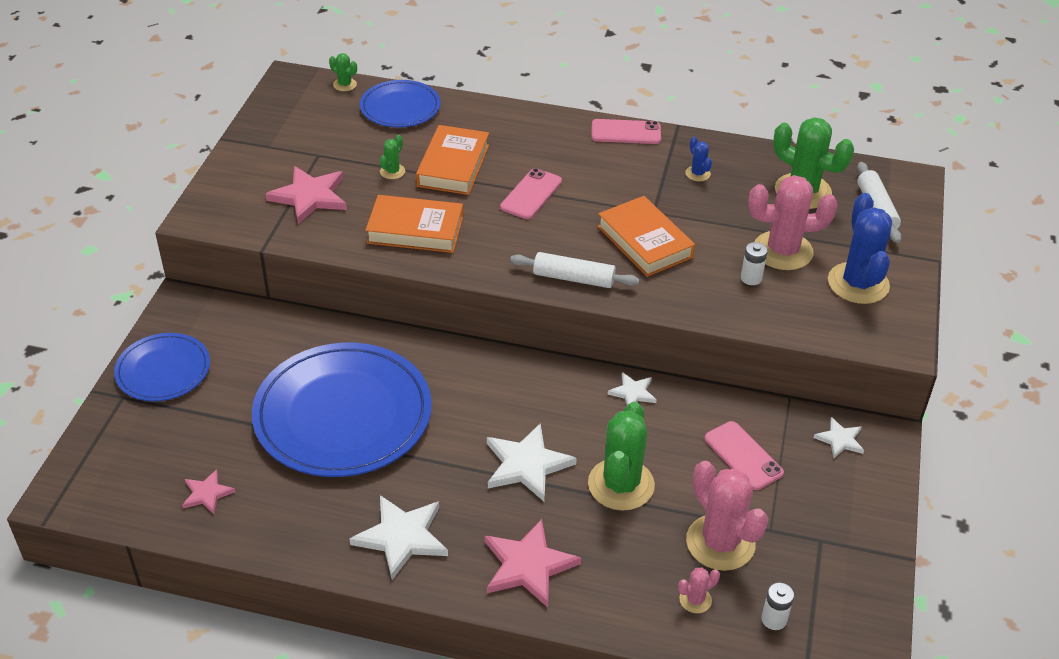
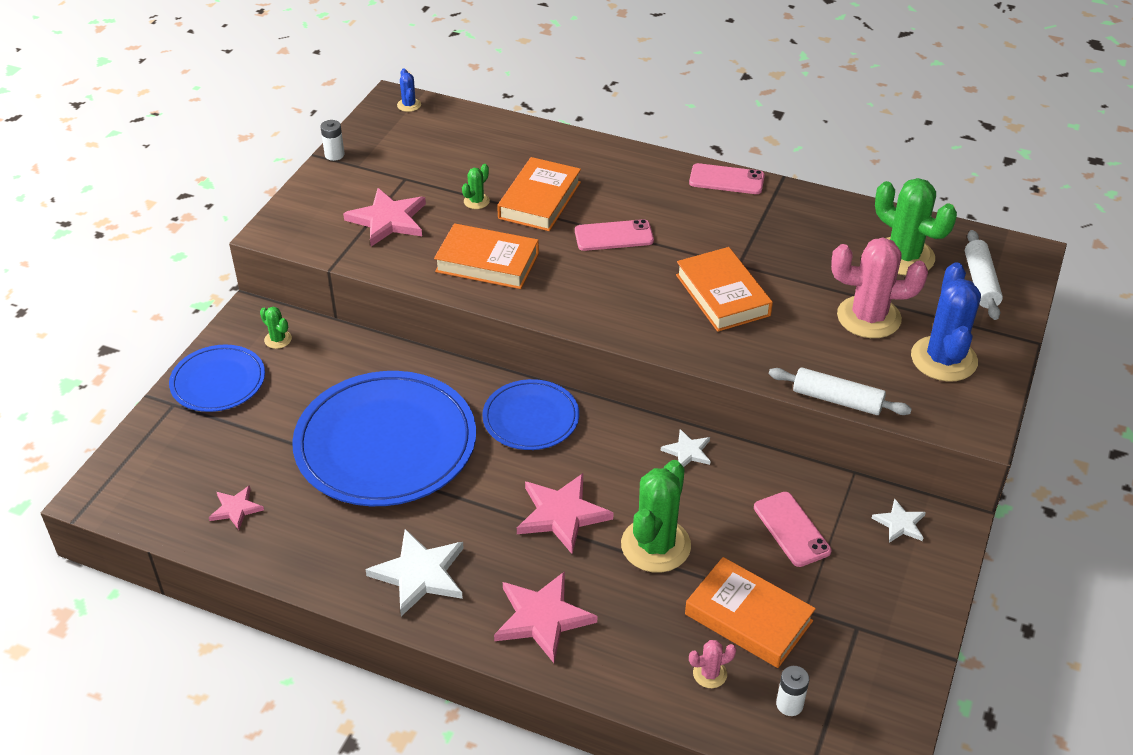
camera: 10 degrees right, 0 degrees up
green cactus [329,53,357,91] -> green cactus moved to [260,307,292,349]
blue plate [360,80,441,127] -> blue plate moved to [482,379,579,450]
white star [487,423,577,501] -> pink star [517,473,613,554]
pink phone [500,168,562,219] -> pink phone turned 45 degrees clockwise [575,219,654,251]
white rolling pin [510,252,639,288] -> white rolling pin moved to [769,368,912,415]
blue cactus [685,137,712,181] -> blue cactus moved to [397,69,421,112]
pink cactus [686,461,769,571] -> orange book [685,557,816,668]
white battery [741,242,768,285] -> white battery moved to [321,120,345,161]

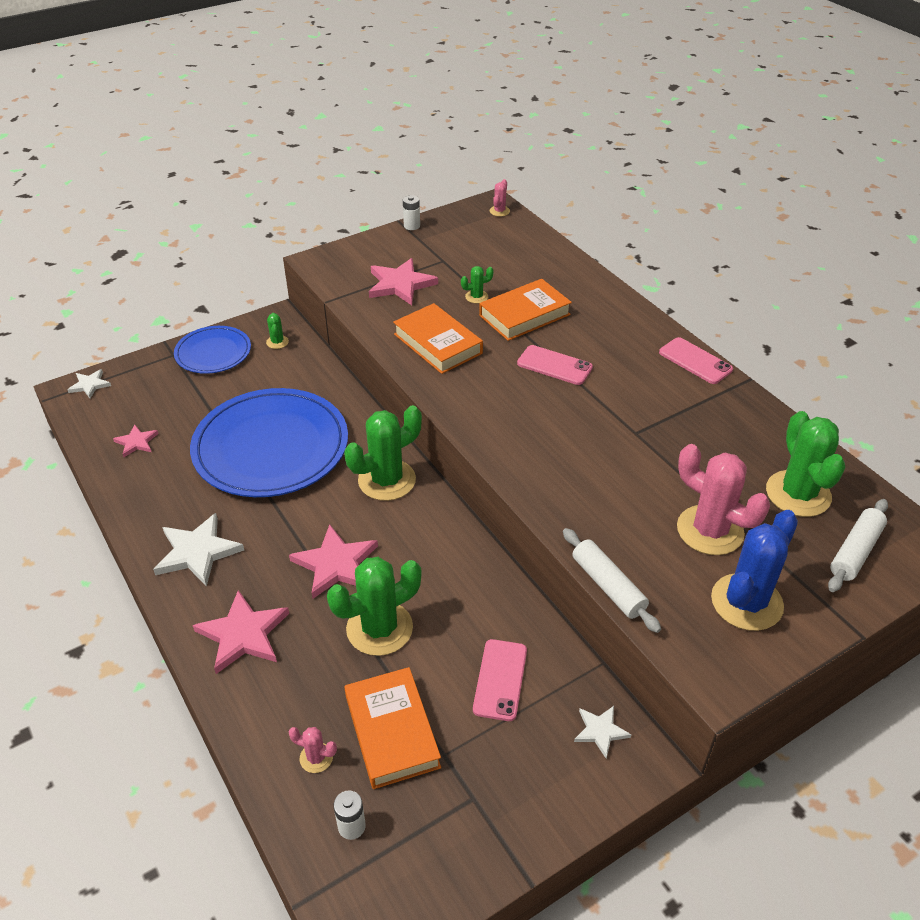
camera: 35 degrees right, 0 degrees up
blue cactus [397,69,421,112] -> pink cactus [490,179,510,217]
blue plate [482,379,579,450] -> green cactus [344,405,422,501]
white star [661,429,710,467] -> white star moved to [67,369,111,398]
orange book [676,247,773,332] -> none

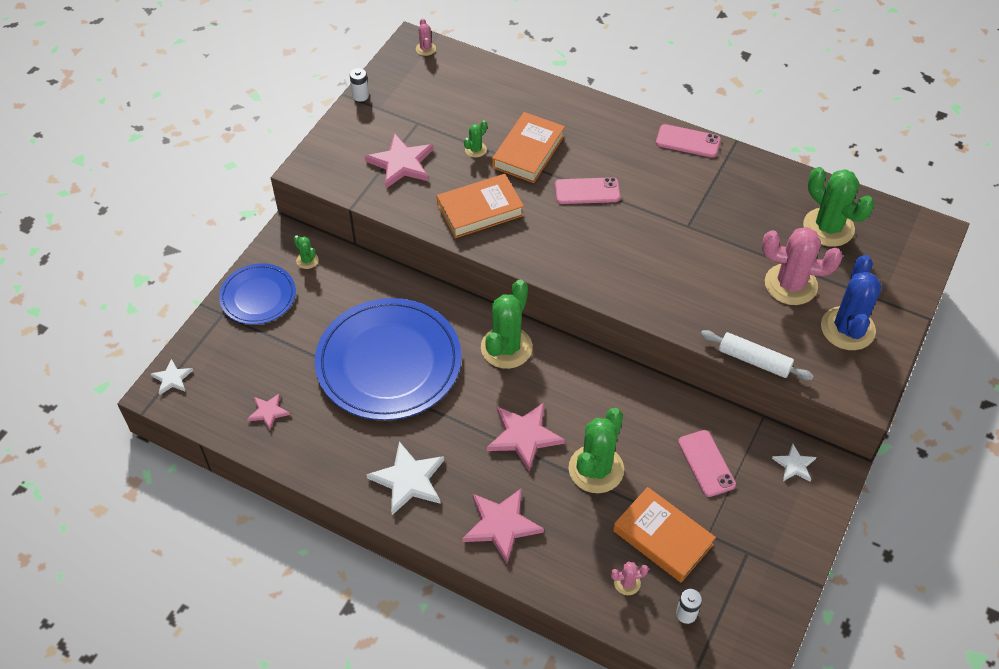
camera: 30 degrees left, 10 degrees up
orange book [393,303,483,374] -> orange book turned 45 degrees counterclockwise [437,174,524,238]
white rolling pin [828,499,888,592] -> none

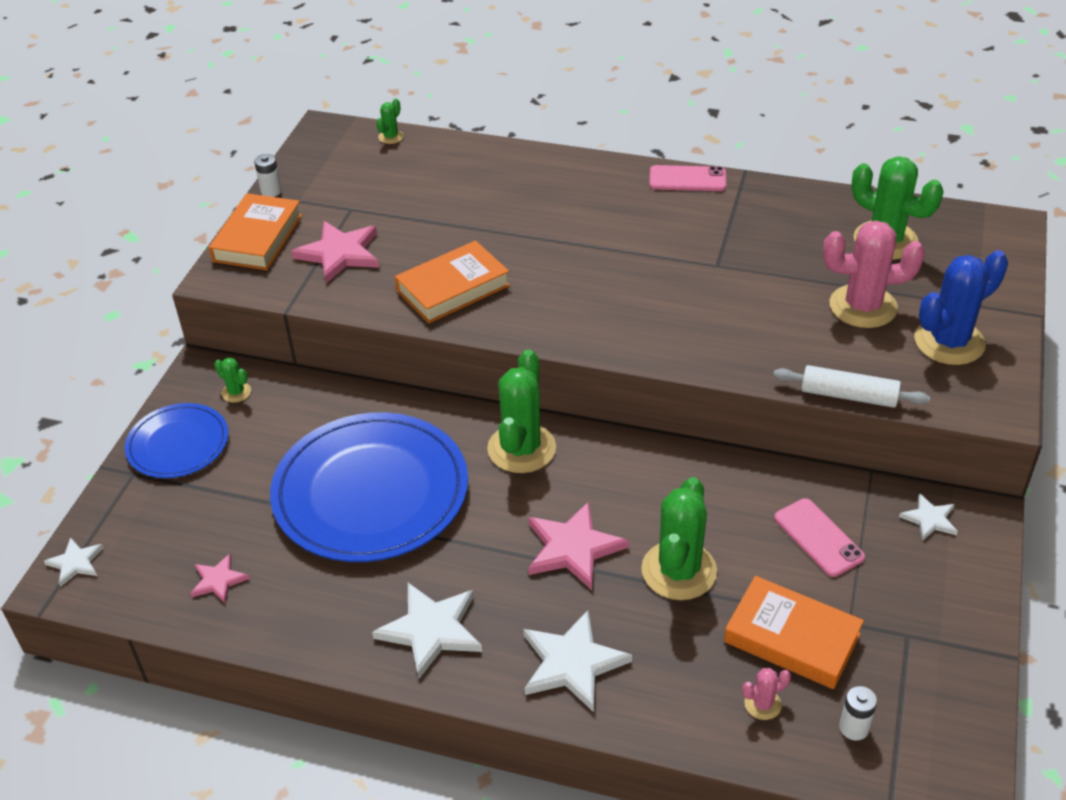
camera: 10 degrees left, 10 degrees down
pink cactus [416,18,436,56] -> none
pink star [462,488,544,564] -> white star [524,610,632,712]
green cactus [464,120,487,158] -> green cactus moved to [376,98,404,144]
orange book [492,112,565,183] -> orange book moved to [209,193,302,270]
pink phone [555,177,620,204] -> none
blue cactus [821,255,882,350] -> blue cactus turned 60 degrees clockwise [914,250,1008,365]

